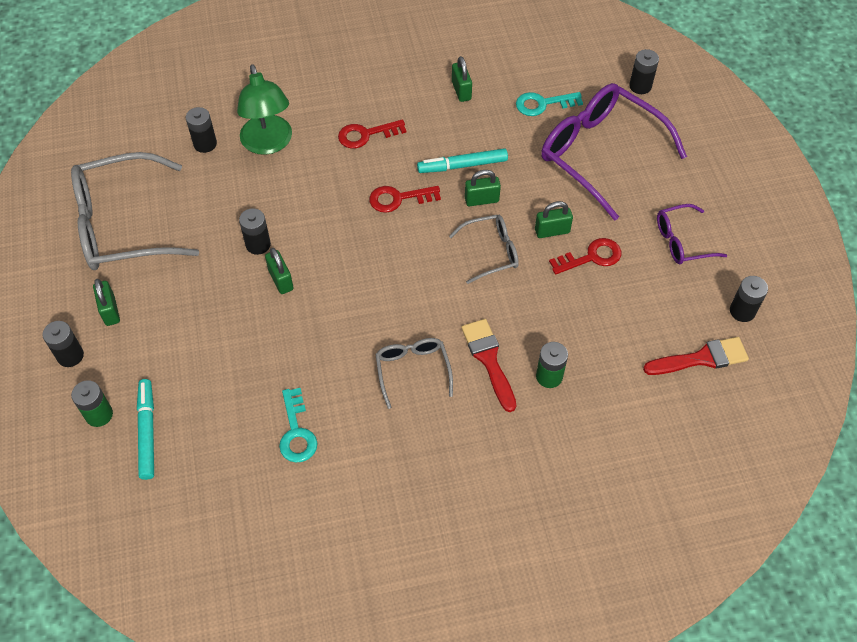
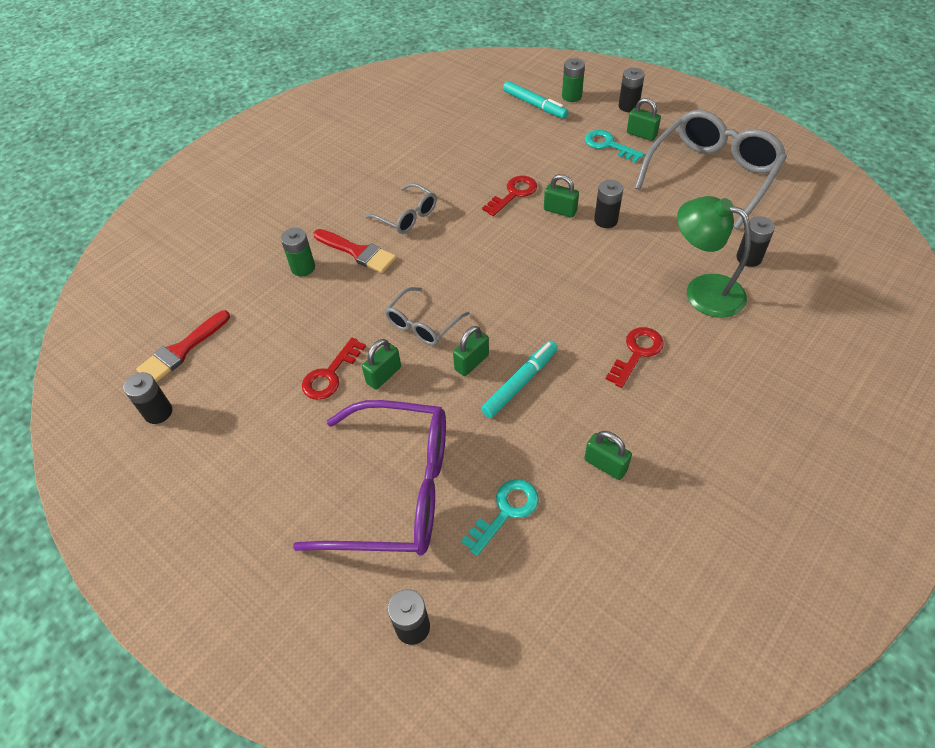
camera: 145 degrees right, 5 degrees down
turquoise key [279,388,318,463] -> turquoise key moved to [585,130,645,163]
red key [369,186,441,213] -> red key moved to [482,176,537,216]
purple glasses [657,204,727,264] -> none

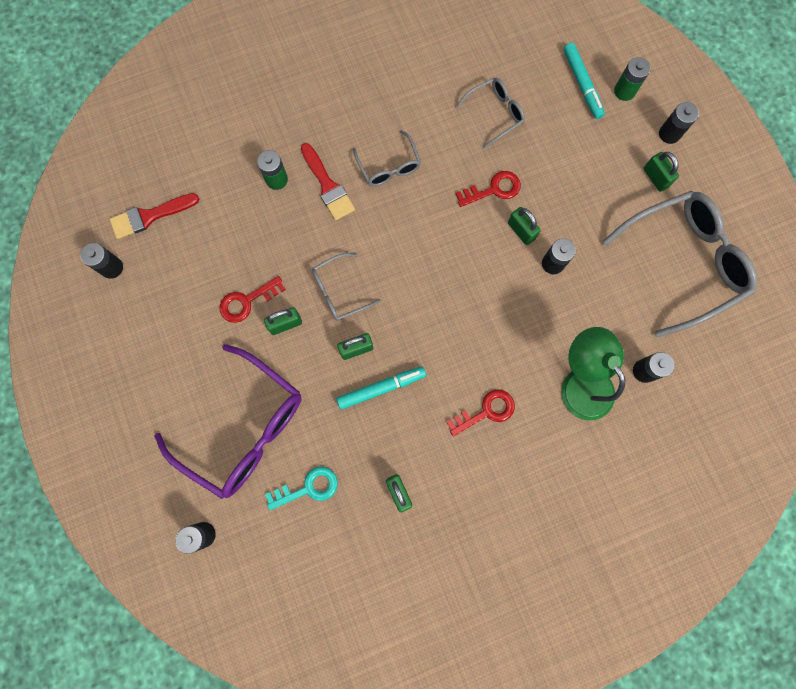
camera: 25 degrees right, 25 degrees up
turquoise key [585,130,645,163] -> none
none -> grey glasses [456,78,525,149]

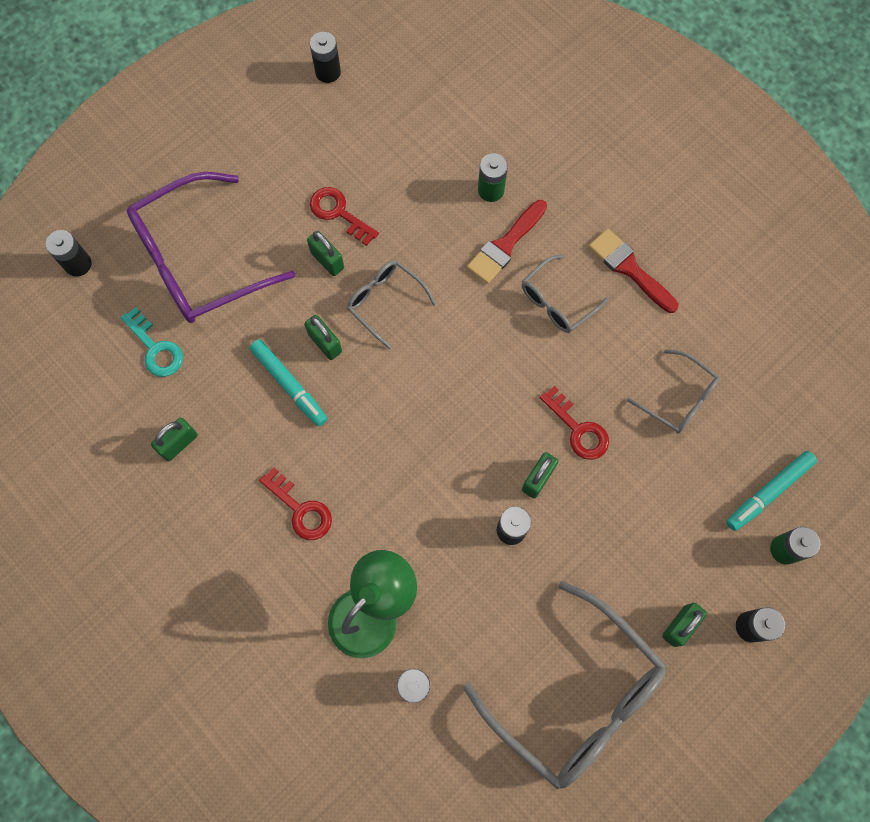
camera: 70 degrees right, 5 degrees down
red brush [110,193,200,239] -> red brush moved to [589,229,678,313]
purple glasses [154,344,301,499] -> purple glasses turned 45 degrees clockwise [127,172,295,323]

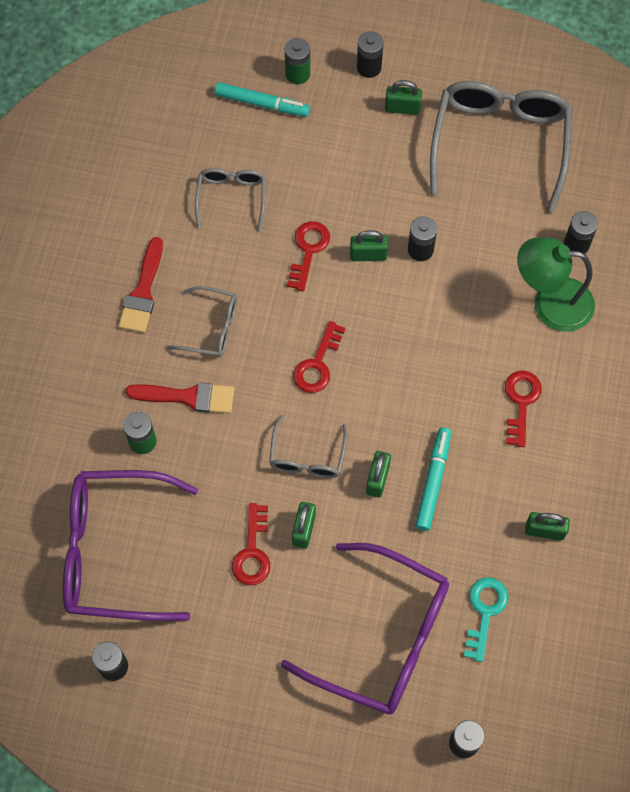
camera: 125 degrees left, 5 degrees down
none -> purple glasses [63,470,198,621]
none -> red key [293,321,346,393]

